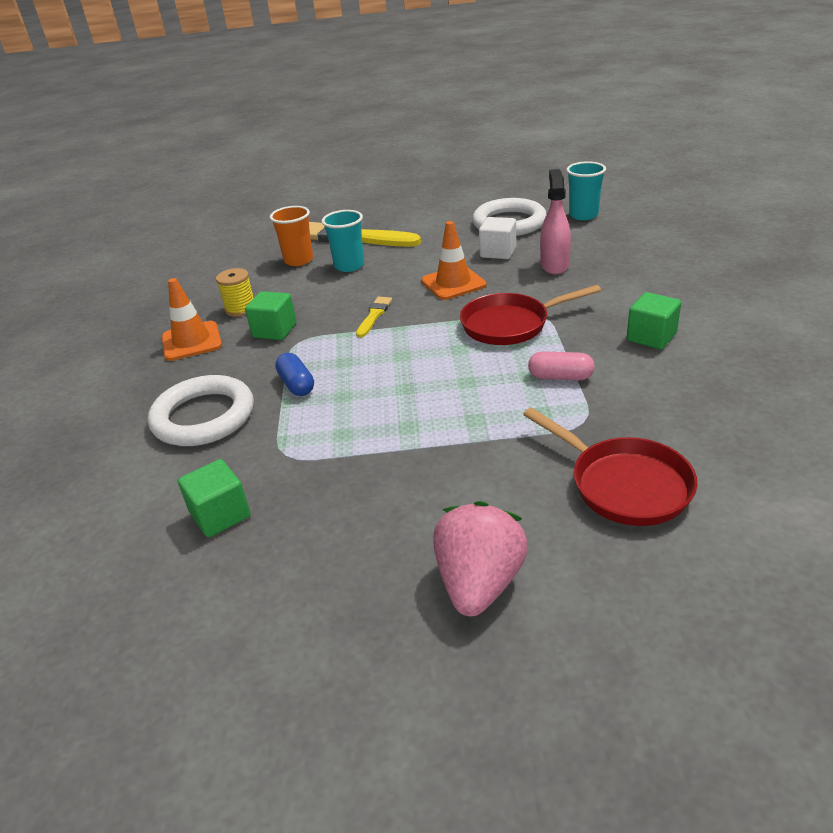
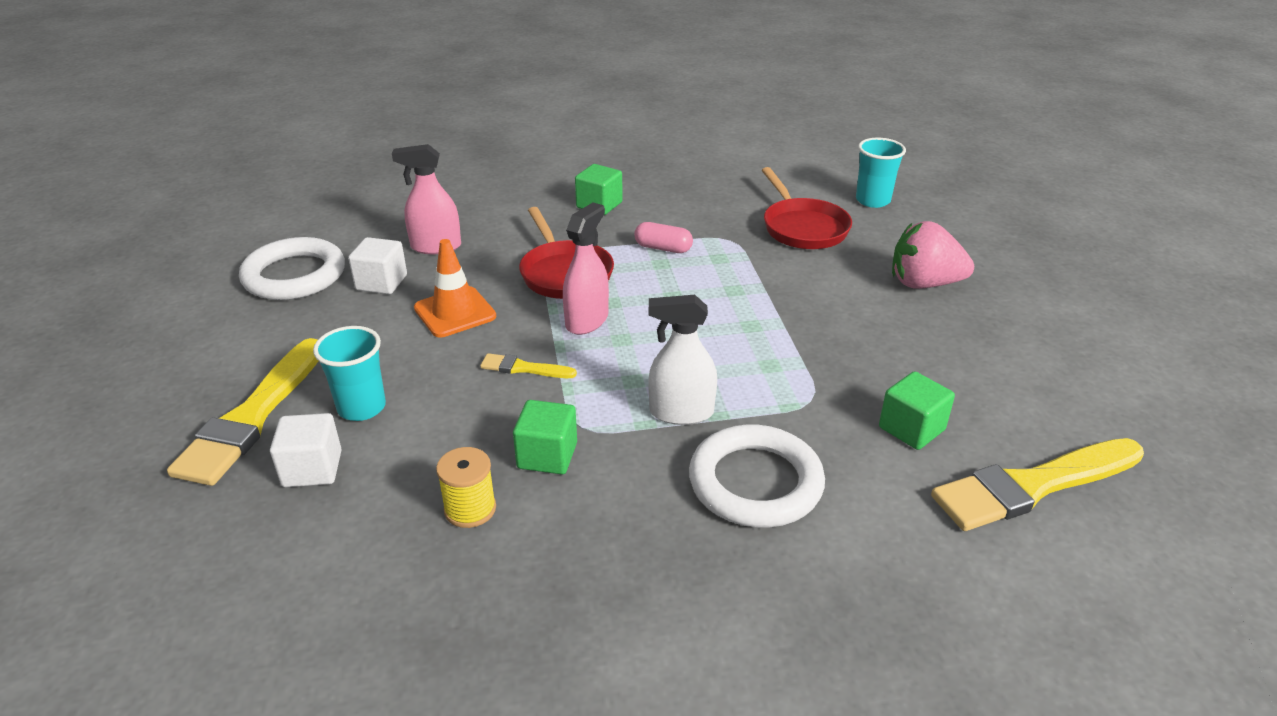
camera: 100 degrees left, 0 degrees up
orange traffic cone [162,278,222,361] -> none
orange cup [270,206,313,266] -> white cube [270,413,342,487]
blue capsule [275,353,314,396] -> white spray bottle [648,295,717,425]
red pan [523,407,698,526] -> red pan turned 120 degrees clockwise [762,167,852,249]
pink capsule [528,351,595,380] -> pink capsule turned 75 degrees counterclockwise [634,222,693,253]
turquoise cup [566,161,606,220] -> turquoise cup moved to [856,138,906,208]
none -> pink spray bottle [563,203,609,335]
none -> yellow brush [931,438,1144,531]

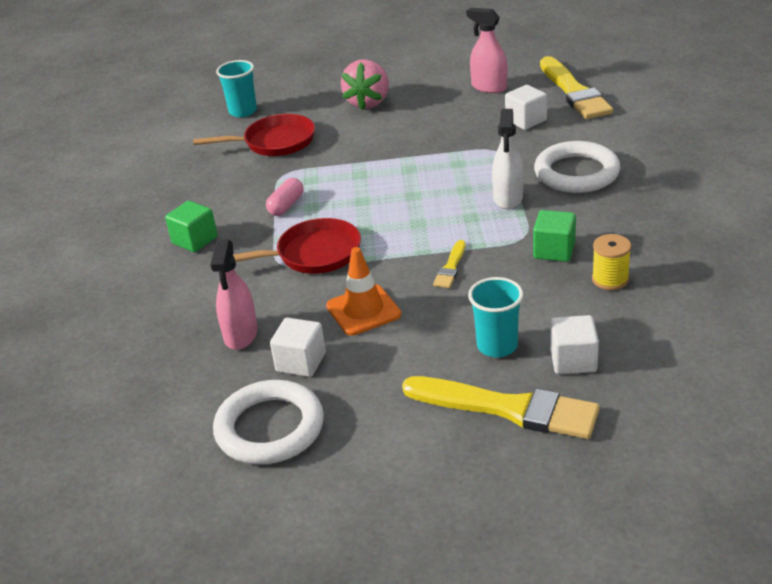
camera: 80 degrees left, 0 degrees up
pink spray bottle [563,203,609,335] -> pink spray bottle moved to [466,8,507,93]
green cube [879,371,955,450] -> white cube [505,85,547,130]

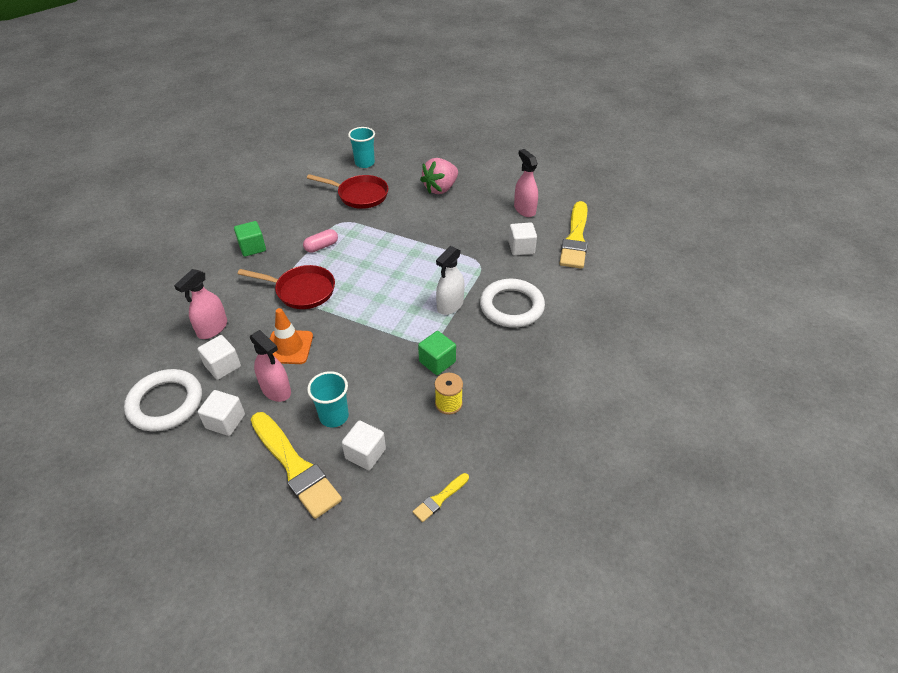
camera: 25 degrees right, 10 degrees up
yellow brush [433,240,465,288] -> yellow brush moved to [413,473,469,522]
none -> white cube [198,390,245,436]
none -> pink spray bottle [250,330,291,402]

